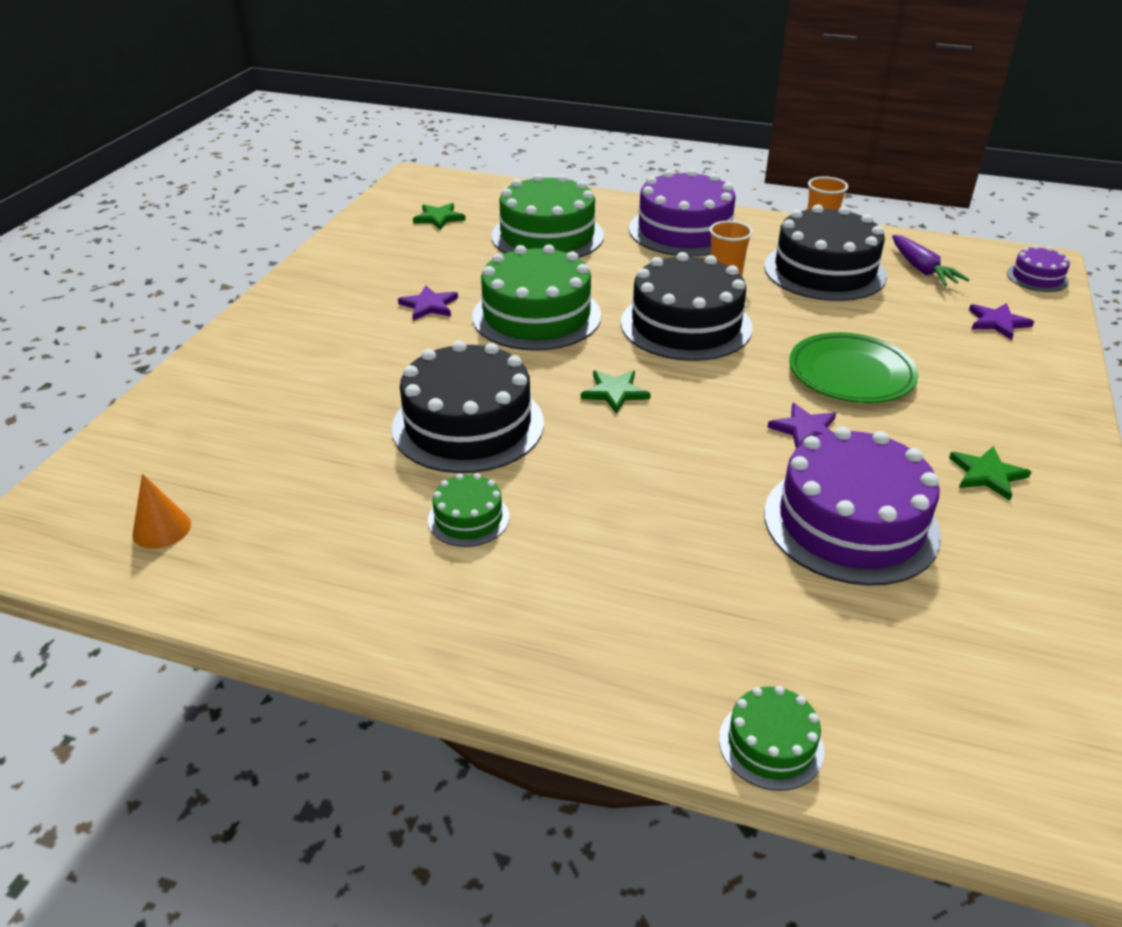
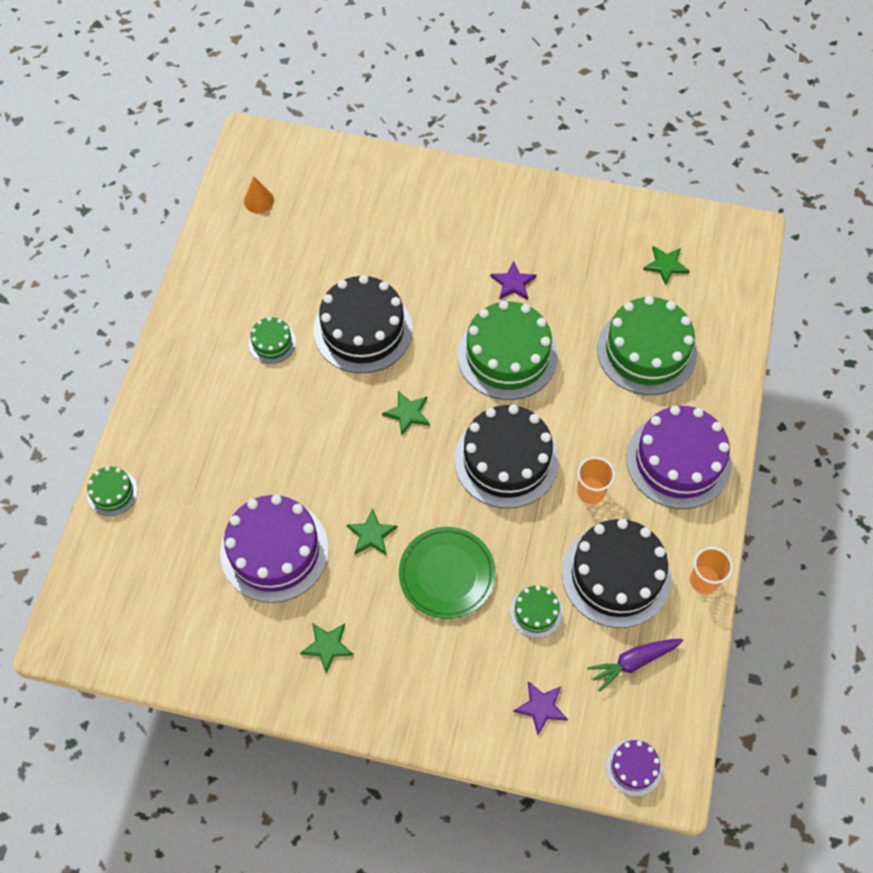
camera: 85 degrees right, 25 degrees up
purple star [767,403,836,449] -> green star [346,509,398,555]
none -> green cake [510,586,563,638]

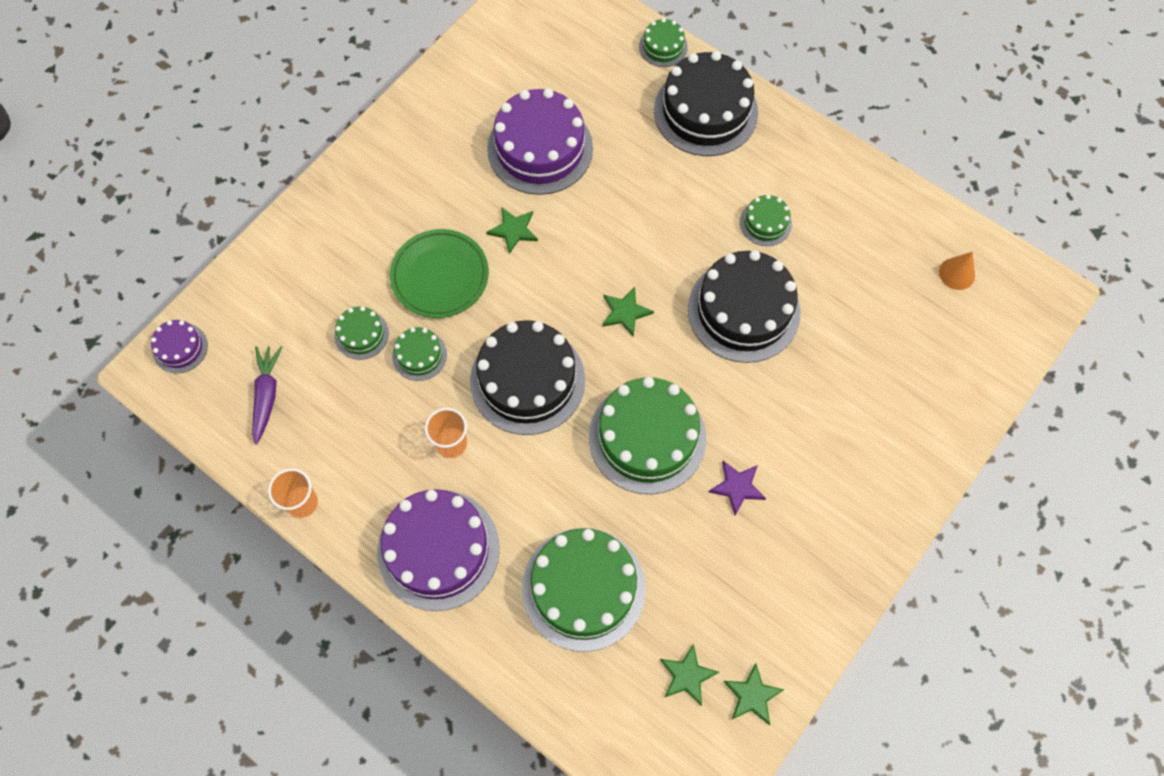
camera: 115 degrees right, 5 degrees up
green star [300,623,354,673] -> green star moved to [723,663,785,725]
purple star [513,681,568,735] -> none
black cake [562,519,671,628] -> black cake moved to [654,51,758,156]
none -> green cake [392,327,447,381]

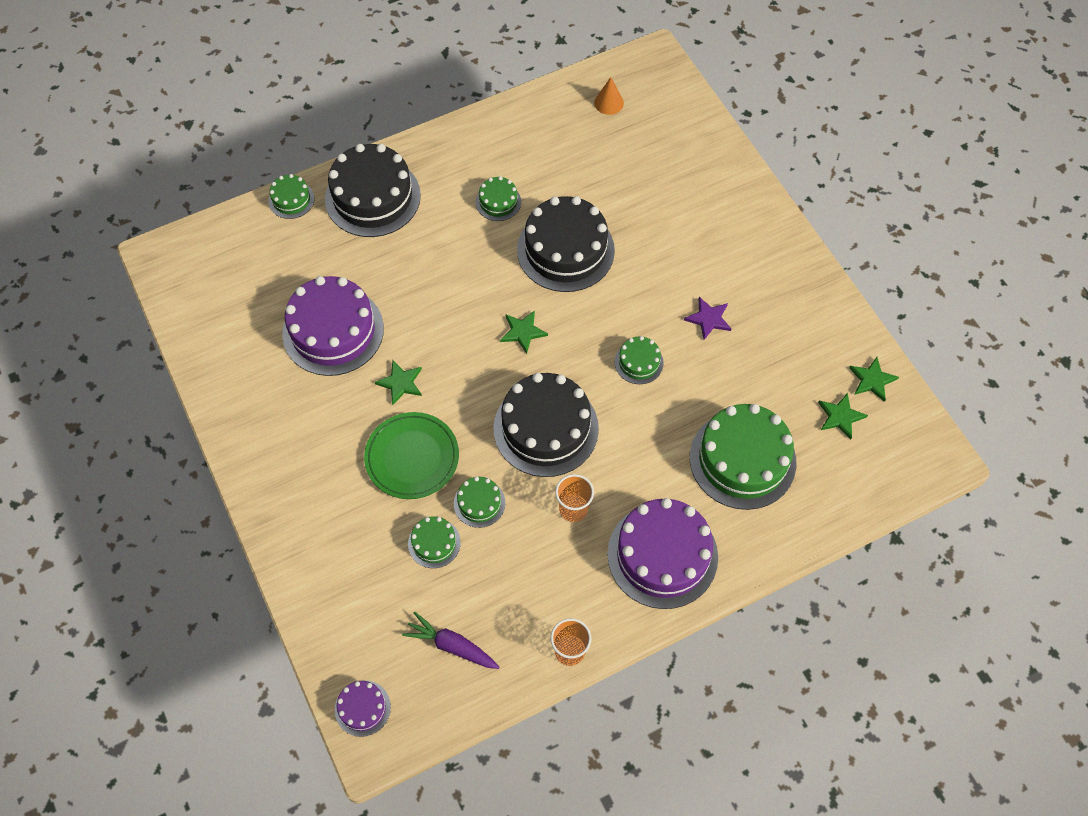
camera: 65 degrees left, 5 degrees down
green cake [589,377,706,494] -> green cake [615,336,664,384], size x0.48

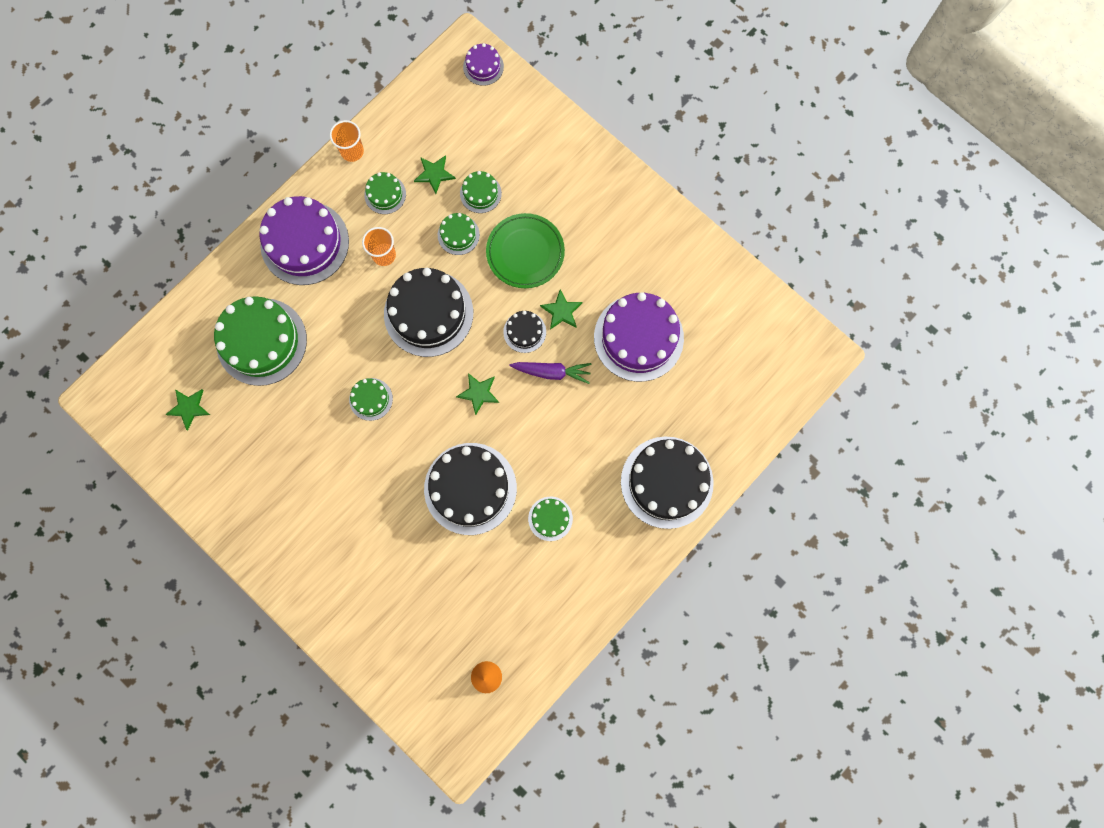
camera: 160 degrees right, 15 degrees up
green cake [269,174,314,219] -> green cake moved to [364,172,406,214]
purple carrot [402,612,500,669] -> purple carrot moved to [509,362,591,384]
purple star [684,297,731,340] -> none
green star [849,357,899,402] -> green star moved to [414,155,456,194]
none -> black cake [503,311,546,353]

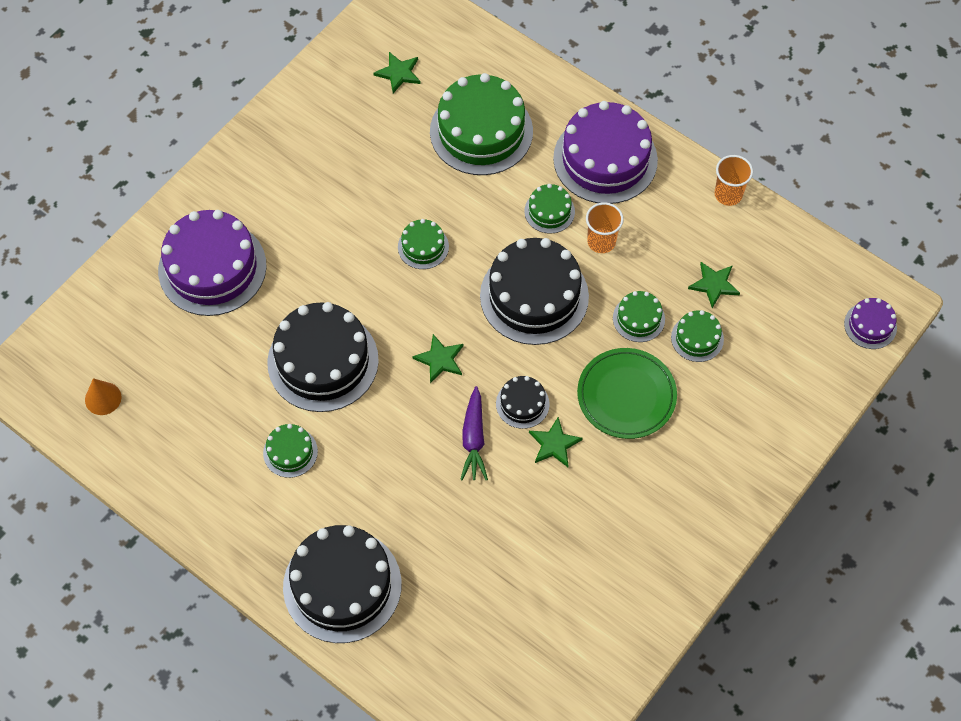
camera: 85 degrees right, 15 degrees down
green cake [364,172,406,214] -> green cake moved to [524,184,575,234]
purple cake [594,292,684,382] -> purple cake moved to [158,210,266,316]

